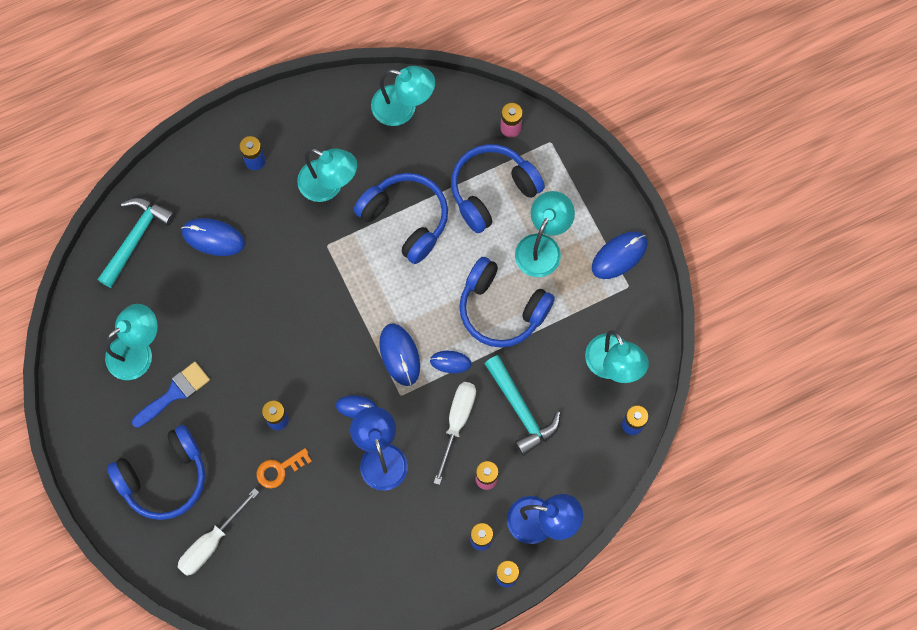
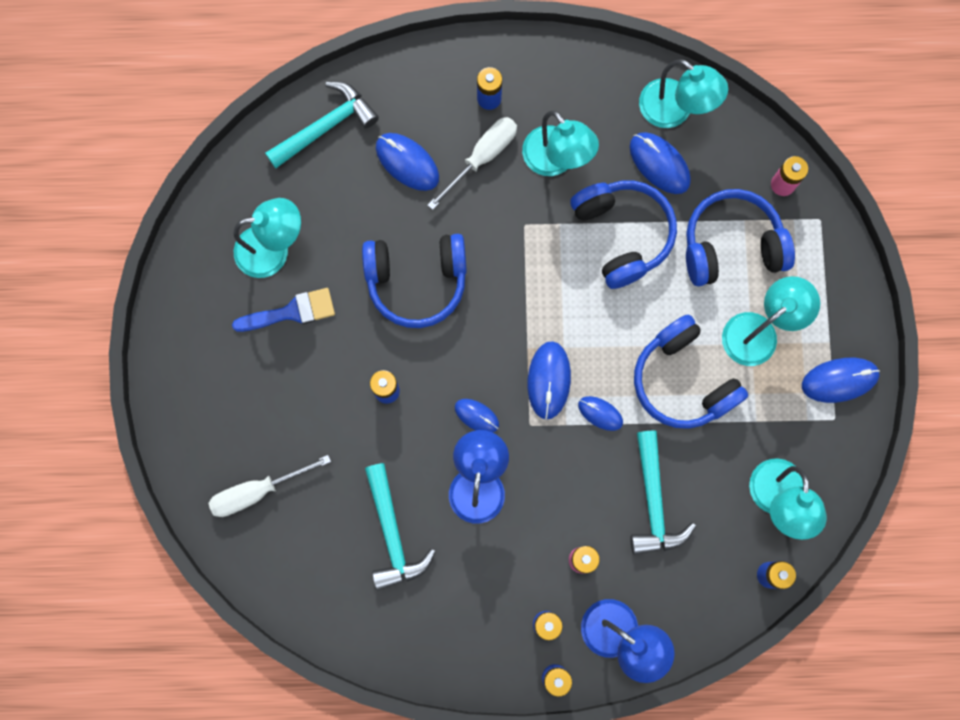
camera: 25 degrees right, 5 degrees up
blue headphones [107,425,205,520] -> blue headphones moved to [362,234,467,328]
orange key [256,448,312,489] -> none
white screwdriver [434,382,476,485] -> white screwdriver moved to [428,117,517,210]
none -> turquoise hammer [365,463,436,591]
none -> blue mouse [630,132,691,194]

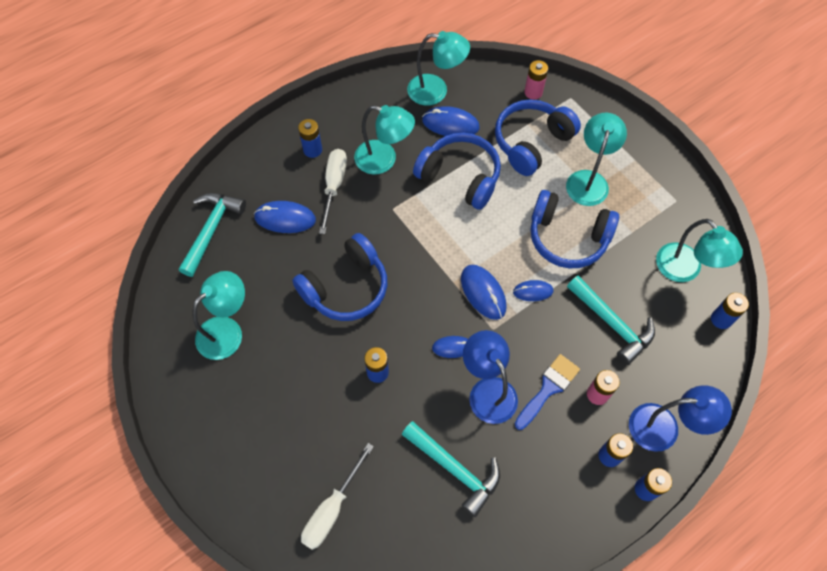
camera: 35 degrees left, 15 degrees down
blue brush [232,288,335,332] -> blue brush moved to [515,354,580,430]
blue mouse [802,358,880,403] -> none

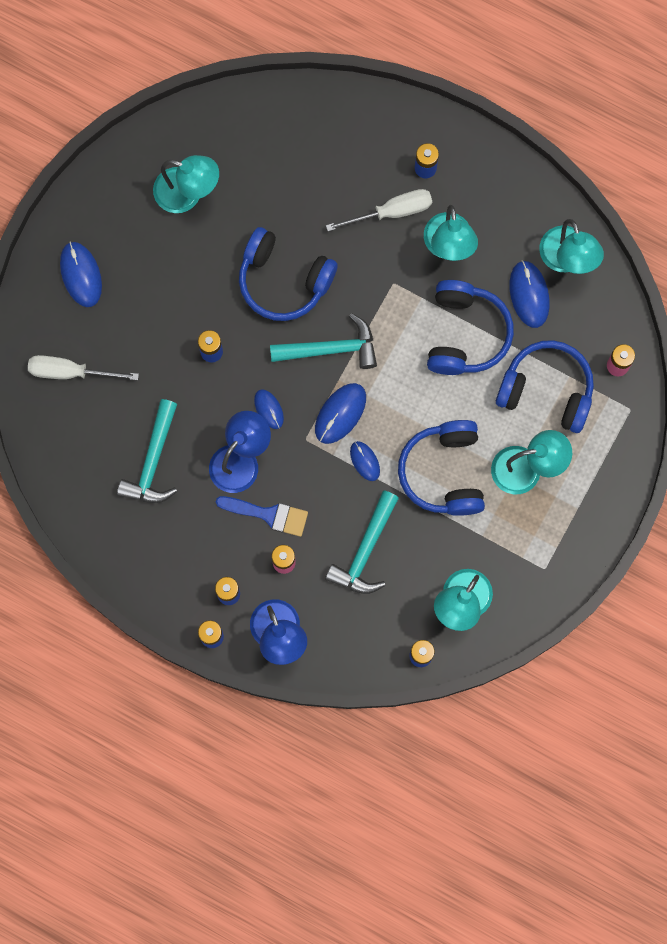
camera: 65 degrees right, 15 degrees up
turquoise hammer [179,193,246,277] -> turquoise hammer moved to [270,313,377,369]
blue mouse [254,201,316,233] -> blue mouse moved to [60,242,102,307]

